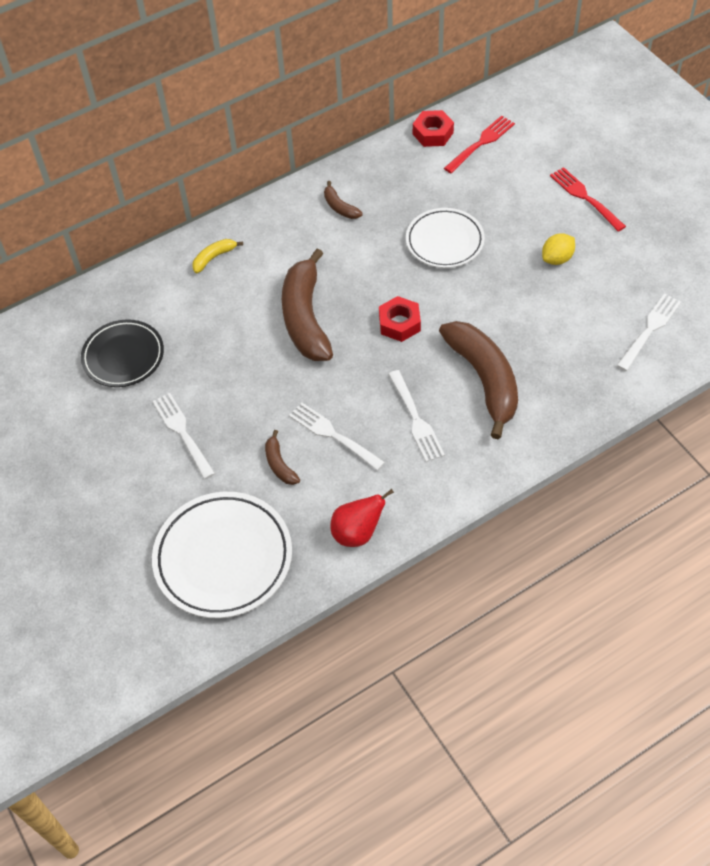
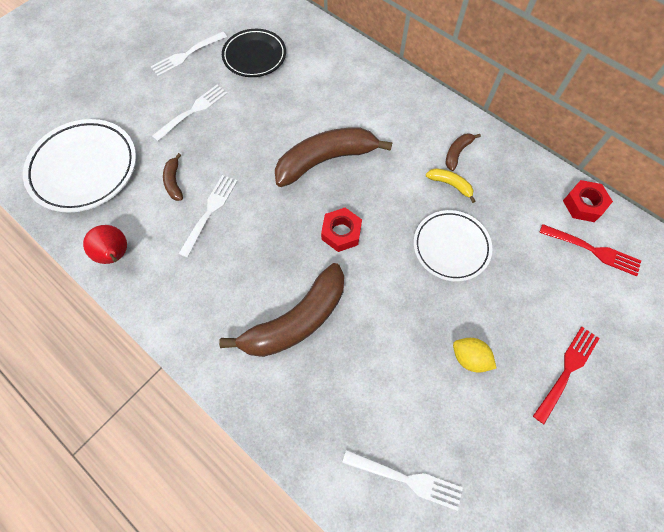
camera: 70 degrees right, 10 degrees up
yellow banana [192,239,243,273] -> yellow banana moved to [426,168,475,203]
brown banana [265,430,300,485] -> brown banana turned 60 degrees counterclockwise [163,153,183,201]
white fork [388,370,445,462] -> white fork moved to [151,32,227,77]

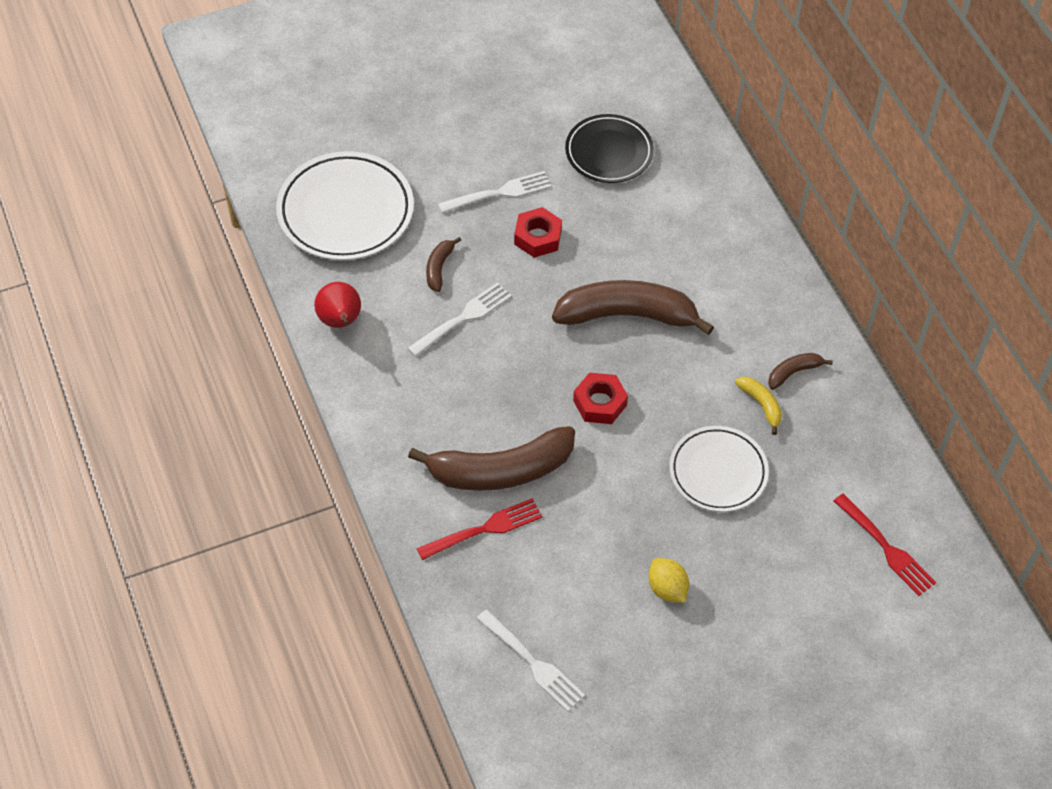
camera: 25 degrees right, 10 degrees down
white fork [151,32,227,77] -> none
red fork [533,327,600,424] -> red fork moved to [416,498,542,560]
red nut [563,180,613,222] -> red nut moved to [514,207,562,258]

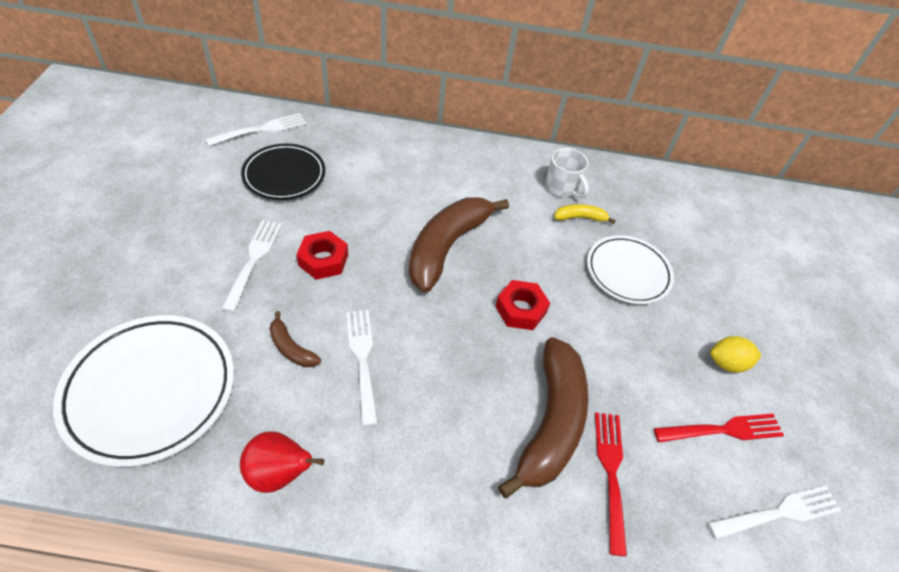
camera: 65 degrees left, 5 degrees down
brown banana [768,353,833,390] -> white mug [545,148,589,198]
red fork [834,494,936,596] -> red fork moved to [654,414,784,442]
none -> white fork [206,113,307,146]

